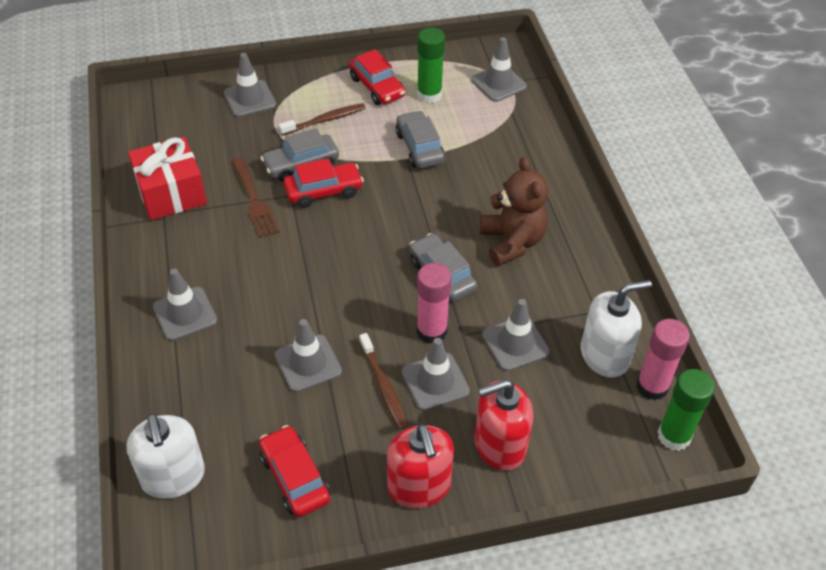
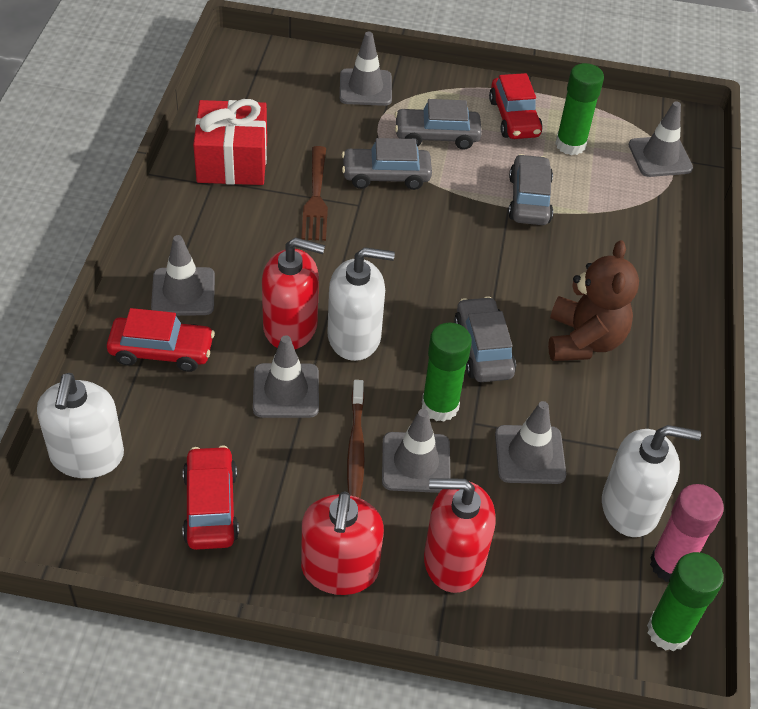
camera: 20 degrees right, 0 degrees up
brown toothbrush [279,103,365,136] -> grey car [395,99,482,150]
red car [283,158,364,208] -> red car moved to [107,308,215,372]
pink glue stick [417,263,452,344] -> green glue stick [422,323,472,422]
none -> red soap dispenser [262,237,325,349]
none -> white soap dispenser [327,247,395,361]

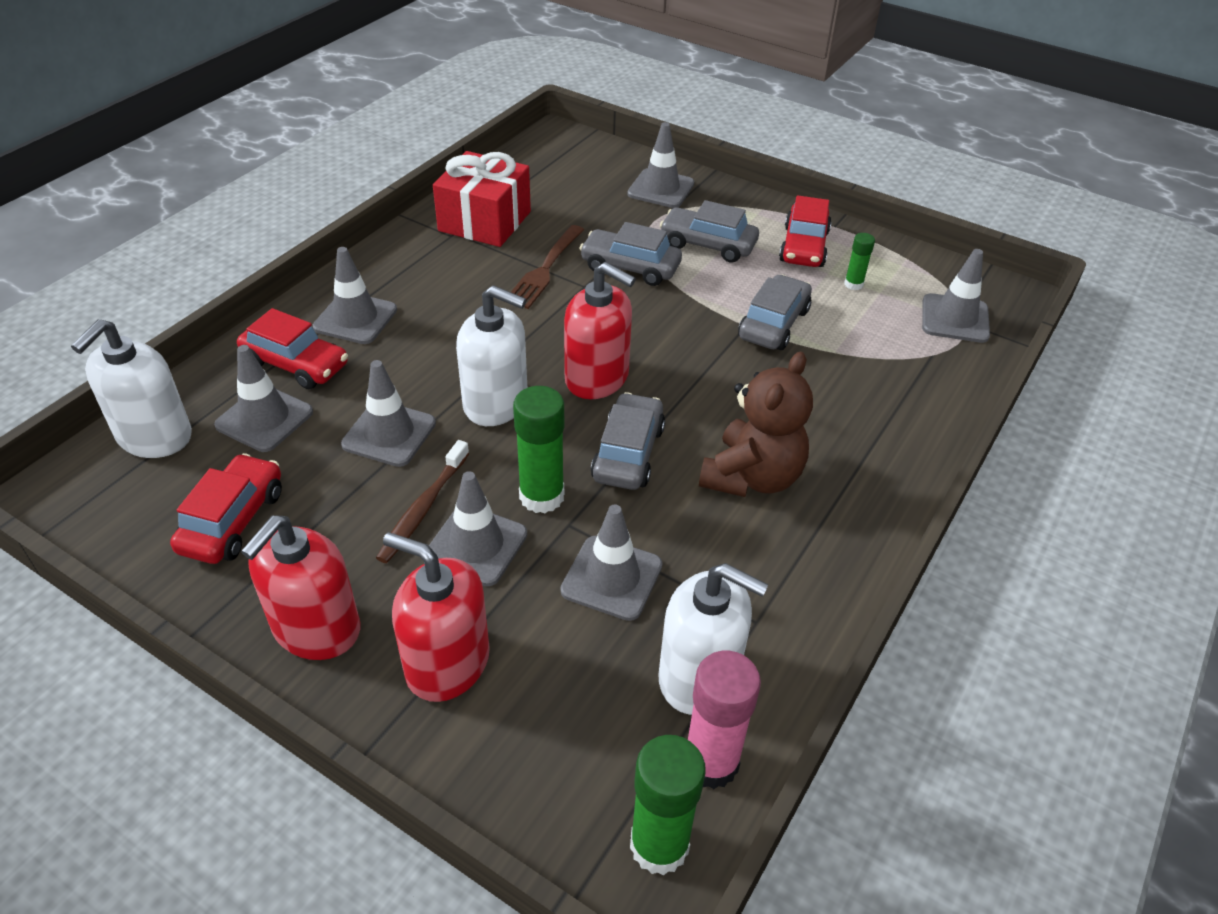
camera: 25 degrees right, 5 degrees down
red soap dispenser [262,237,325,349] -> red soap dispenser moved to [564,262,636,399]
green glue stick [555,63,604,155] -> green glue stick [844,233,875,290], size x0.53
none -> grey traffic cone [214,345,313,452]

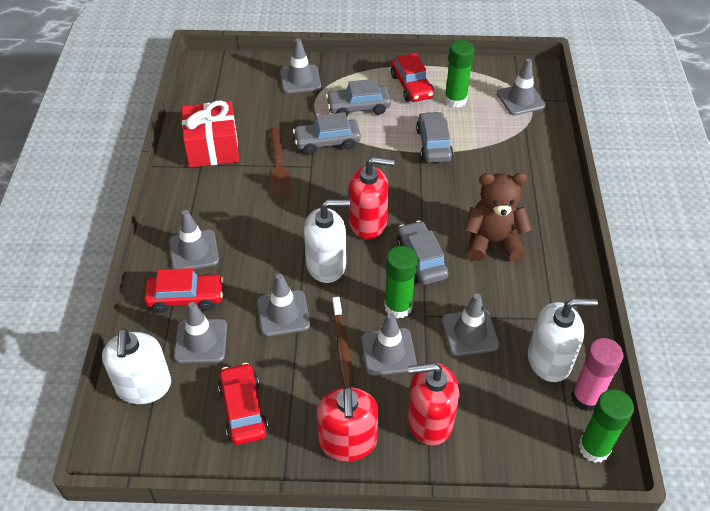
camera: 30 degrees left, 5 degrees up
brown teddy bear [699,352,813,497] -> brown teddy bear turned 90 degrees counterclockwise [464,173,532,261]
green glue stick [844,233,875,290] -> green glue stick [445,40,475,108], size x1.88

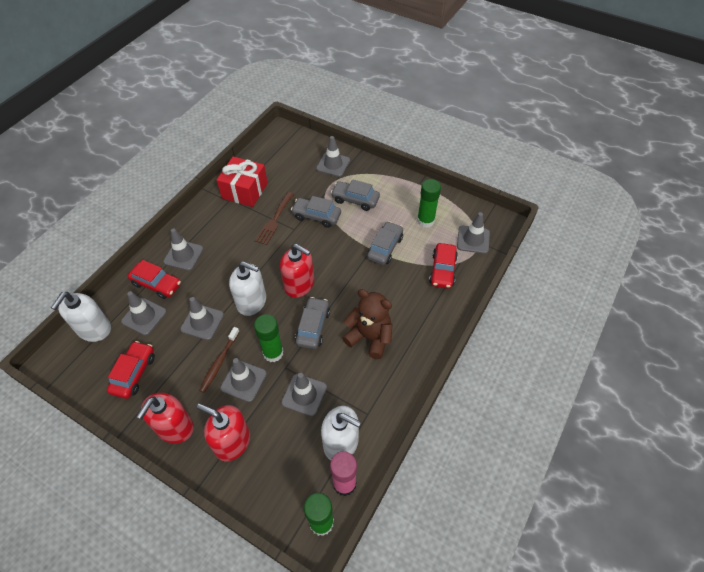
camera: 30 degrees right, 5 degrees up
red car [391,53,434,102] -> red car moved to [429,243,458,289]

